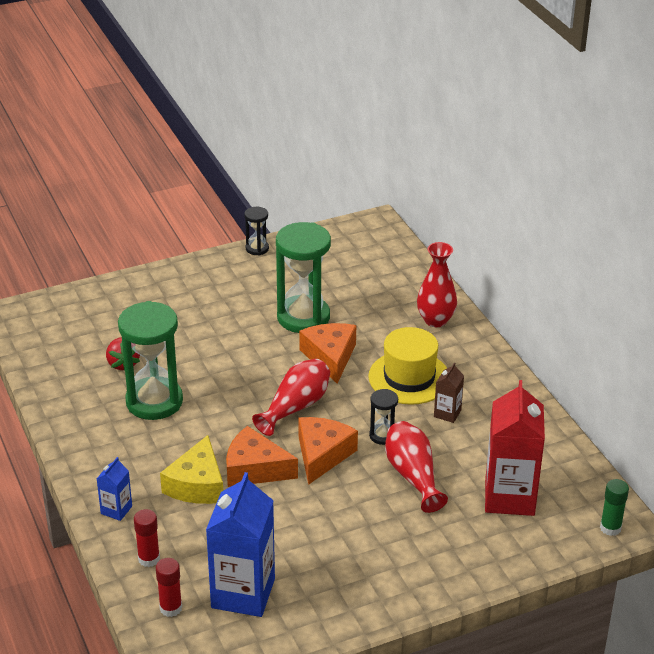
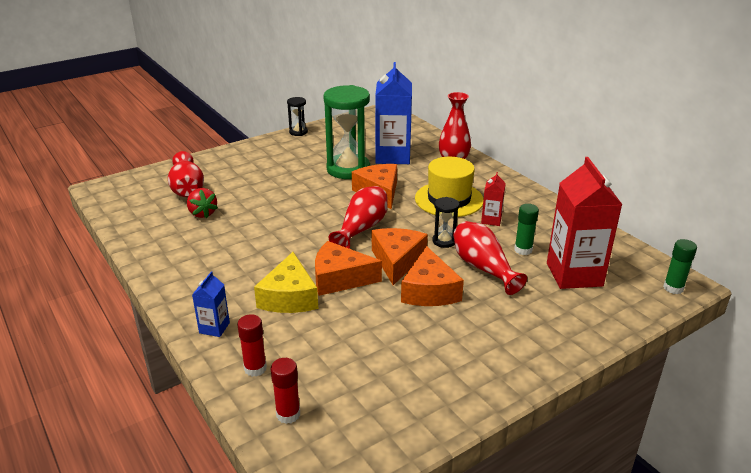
camera: 10 degrees left, 5 degrees down
green hourglass [118,301,183,420] -> none
blue carton [206,472,275,617] -> blue carton moved to [375,62,412,164]
brown carton [434,363,464,423] -> red carton [481,172,506,226]
none -> red vase [168,151,204,197]
none -> orange cheese [401,246,464,306]
none -> green glue stick [514,204,539,255]

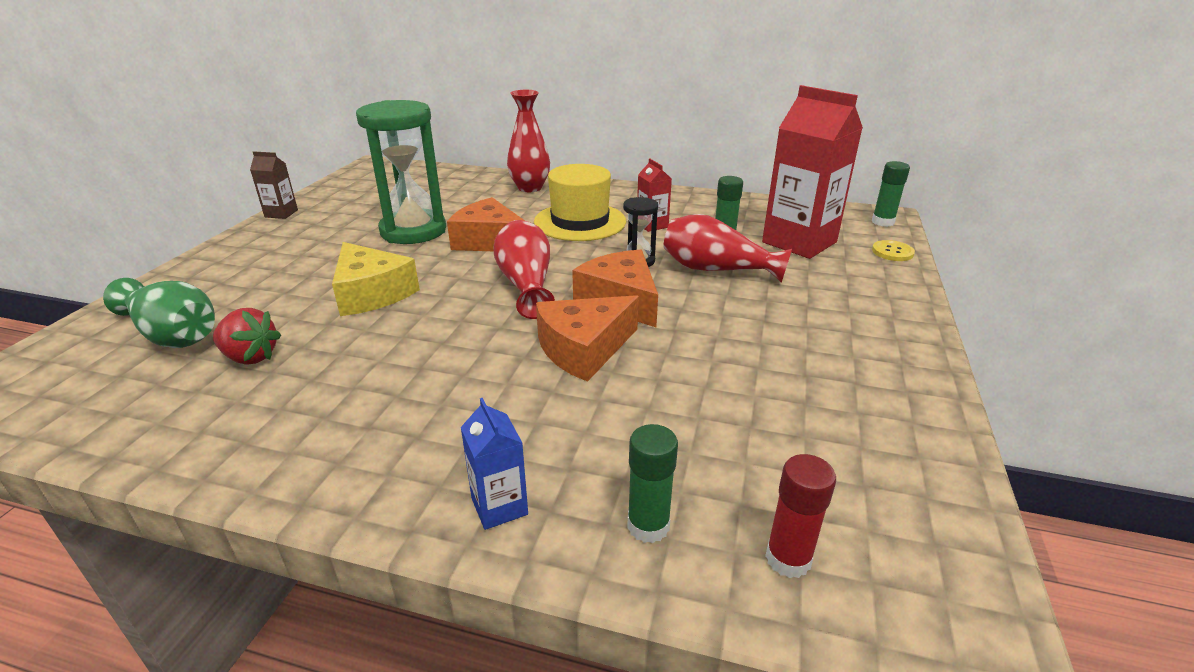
camera: 40 degrees left, 0 degrees up
red vase [168,151,204,197] -> green vase [103,278,215,348]
red glue stick [237,314,267,377] -> green glue stick [627,424,678,543]
yellow cheese [254,252,318,313] -> yellow cheese moved to [332,242,420,316]
black hourglass [287,97,308,136] -> brown carton [250,151,298,219]
blue carton [375,62,412,164] -> none
orange cheese [401,246,464,306] -> none
none -> yellow button [872,240,915,261]

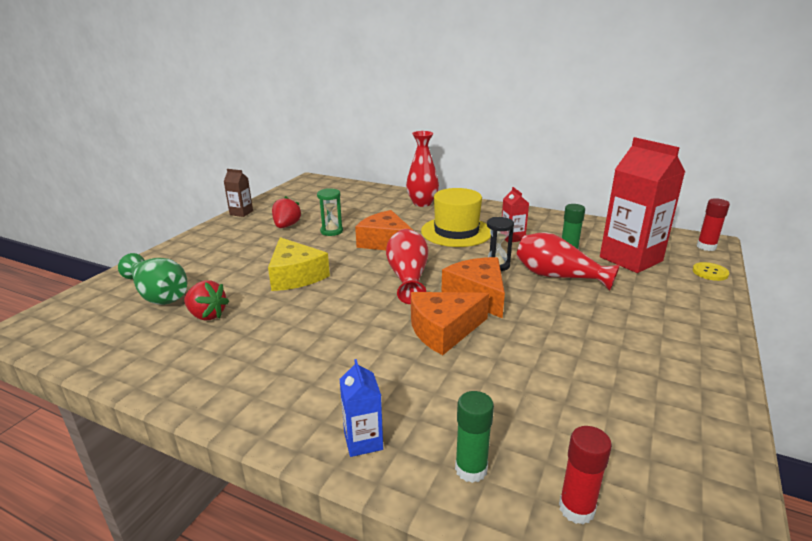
camera: 10 degrees right, 5 degrees down
green hourglass [356,100,446,244] -> green hourglass [317,188,343,236], size x0.47
green glue stick [872,161,910,227] -> red glue stick [697,198,730,251]
none -> red strawberry [272,196,302,228]

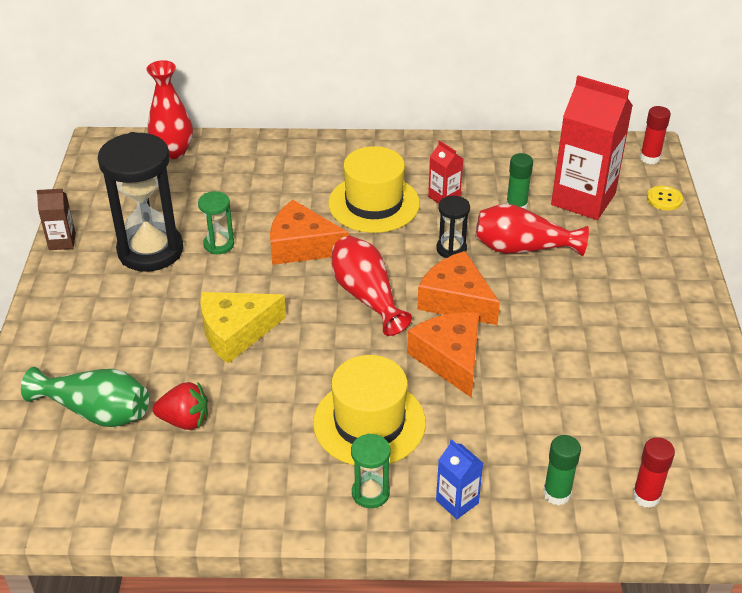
camera: 25 degrees left, 15 degrees up
yellow cheese [268,237,330,291] -> yellow cheese turned 120 degrees clockwise [200,292,286,363]
red strawberry [272,196,302,228] -> black hourglass [98,132,183,272]
red vase [406,131,439,207] -> red vase moved to [146,60,193,159]
orange cheese [411,292,489,355] -> orange cheese turned 120 degrees clockwise [407,312,479,398]
none -> yellow hat [313,355,426,465]
none -> green hourglass [351,433,390,508]

